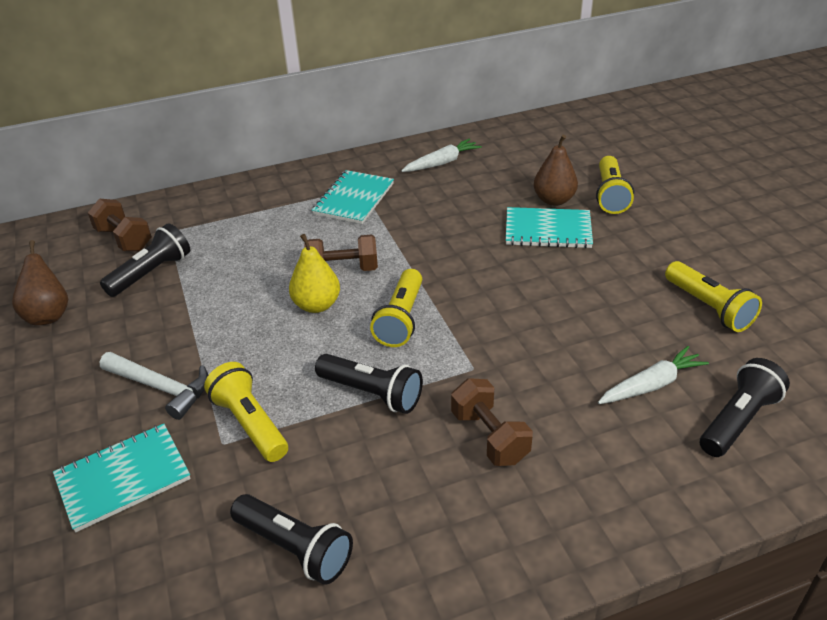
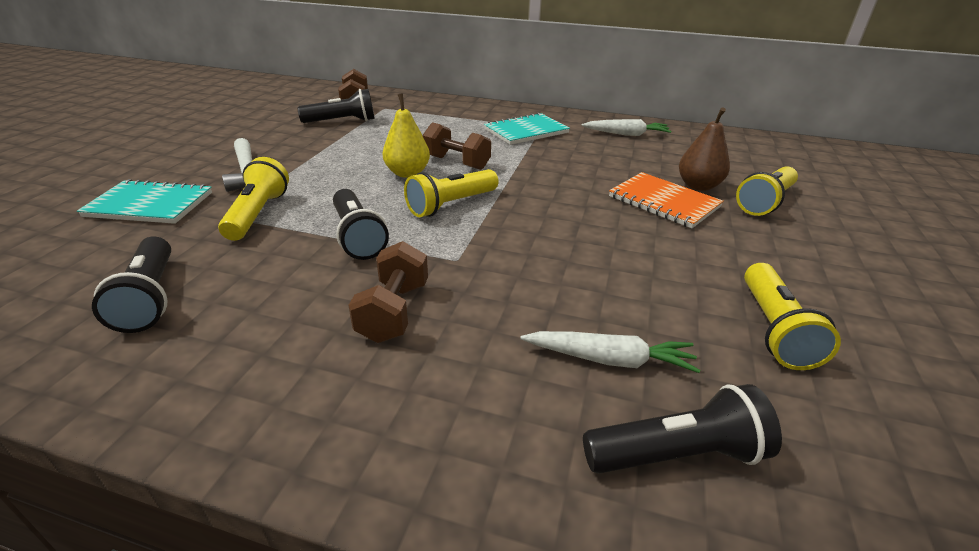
camera: 35 degrees right, 5 degrees down
brown pear [12,240,68,325] -> none
turquoise notebook [506,207,593,248] -> orange notebook [609,172,724,228]

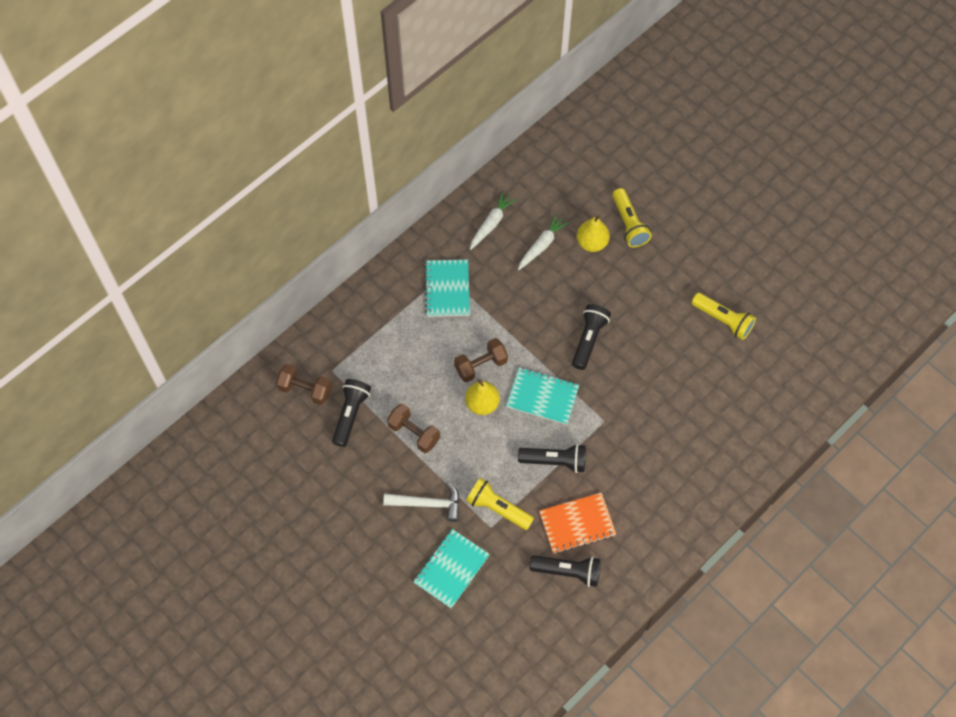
camera: 60 degrees left, 30 degrees up
brown dumbbell [348,241,428,343] -> brown dumbbell moved to [387,404,440,453]
yellow flashlight [404,169,499,217] -> turquoise notebook [506,368,579,425]
white carrot [521,331,700,373] -> white carrot moved to [518,214,569,270]
black flashlight [583,384,782,474] -> black flashlight moved to [572,304,611,370]
orange notebook [609,172,724,228] -> orange notebook moved to [539,493,616,554]
brown pear [679,107,730,191] -> yellow pear [577,215,610,252]

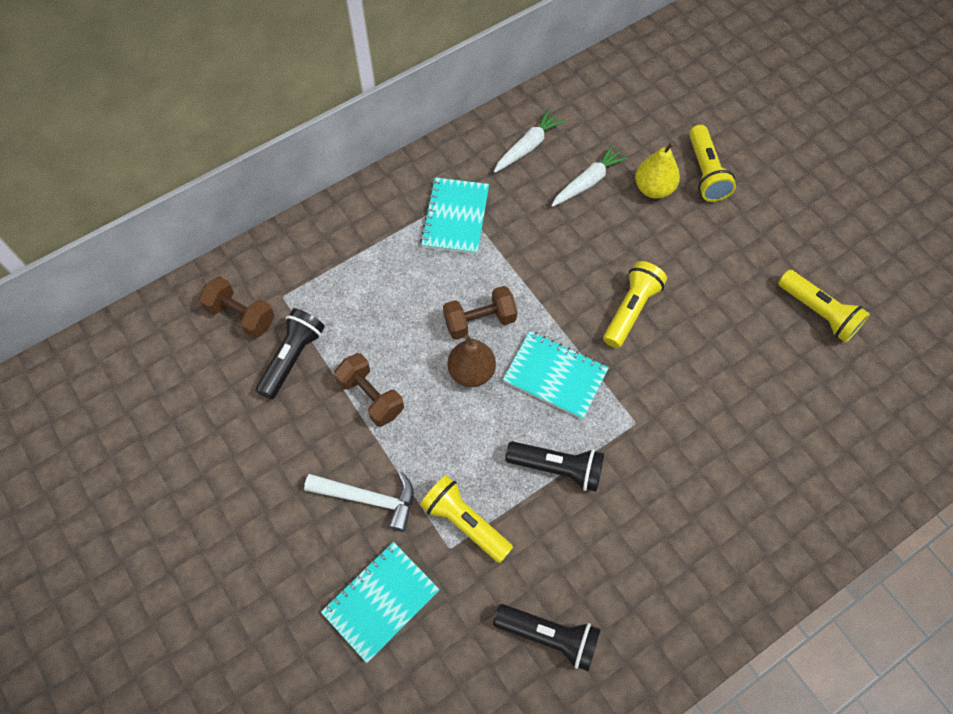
camera: 10 degrees right, 0 degrees up
yellow pear [465,379,500,415] -> brown pear [448,334,496,387]
orange notebook [539,493,616,554] -> none
black flashlight [572,304,611,370] -> yellow flashlight [603,261,667,348]

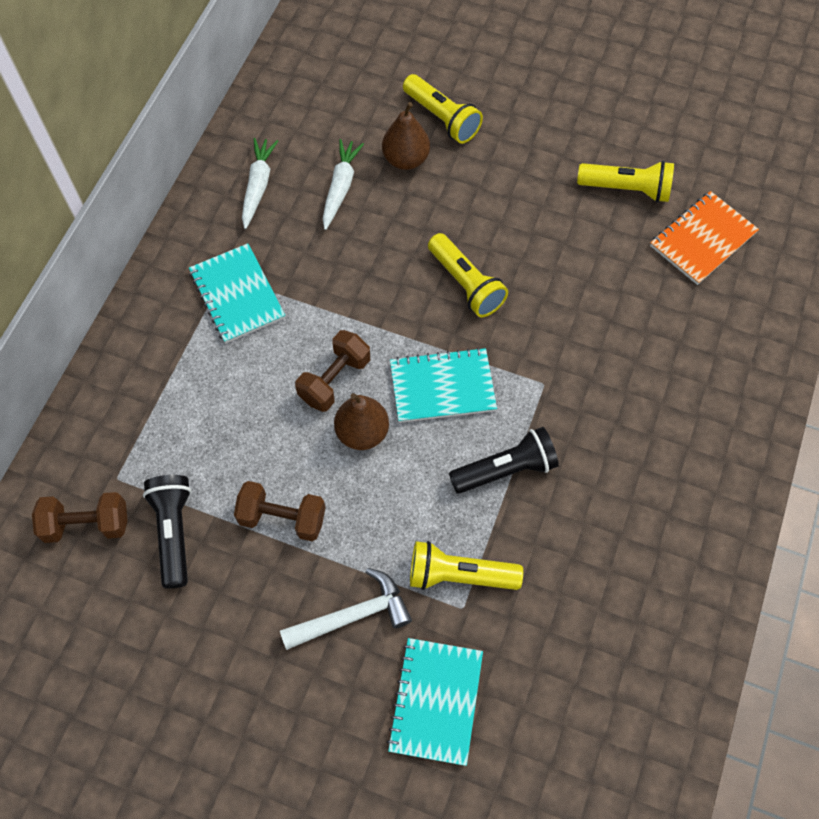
camera: 35 degrees left, 0 degrees up
black flashlight [493,604,601,671] -> none
yellow flashlight [603,261,667,348] -> yellow flashlight turned 150 degrees clockwise [428,233,508,317]
yellow pear [635,142,680,199] -> brown pear [382,102,430,170]
none -> orange notebook [650,191,759,285]

